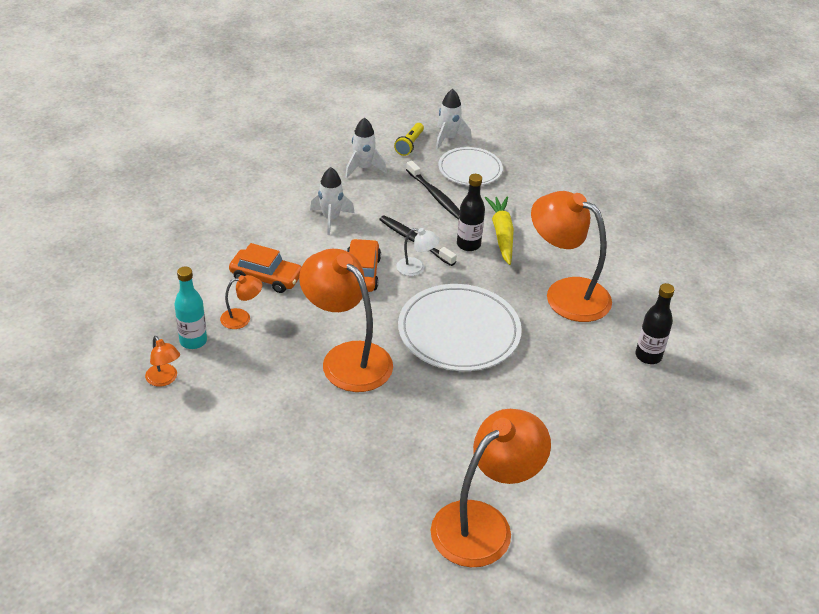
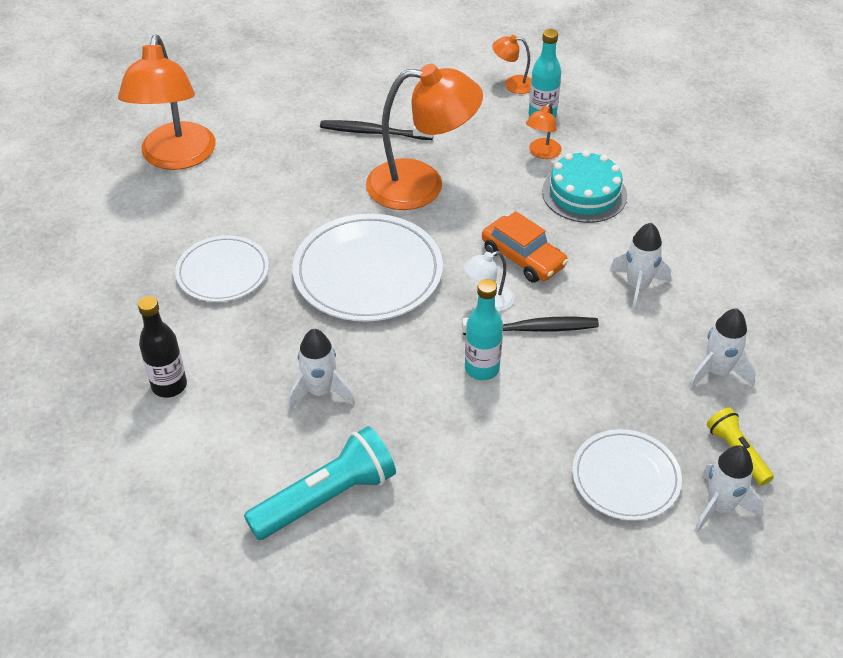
camera: 135 degrees right, 5 degrees up
orange car [229,243,302,293] -> turquoise cake [542,150,627,223]
black toothbrush [406,161,460,219] -> black toothbrush moved to [320,120,434,140]
black bottle [457,174,485,251] -> turquoise bottle [465,279,503,380]
yellow carrot [485,197,514,265] -> none
orange lamp [531,191,612,322] -> white rocket [288,329,355,411]
none -> white plate [175,235,269,302]
none -> turquoise flashlight [244,426,396,540]

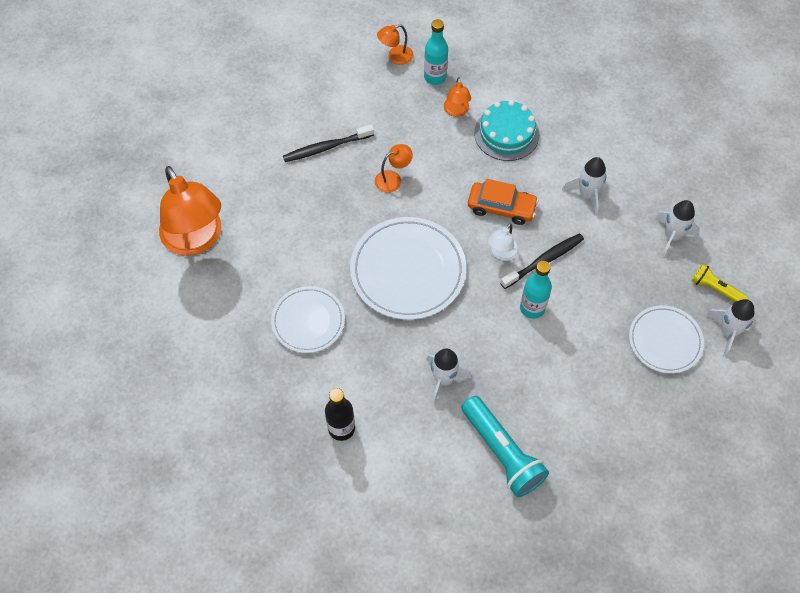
camera: 30 degrees left, 15 degrees up
turquoise flashlight [244,426,396,540] -> turquoise flashlight turned 120 degrees clockwise [461,396,549,497]
orange lamp [366,64,483,210] -> orange lamp [375,144,413,193], size x0.44

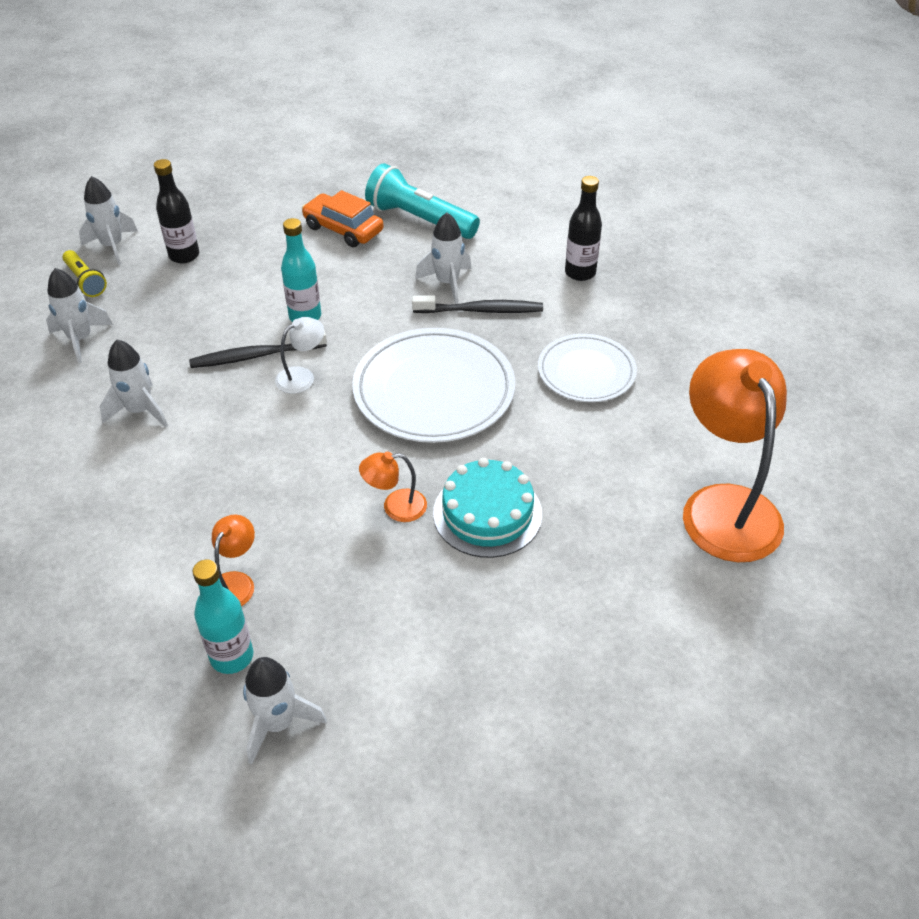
camera: 160 degrees left, 15 degrees down
black toothbrush [283,125,374,162] -> black toothbrush moved to [412,295,543,313]
orange lamp [377,24,413,65] -> white rocket [243,657,327,765]
turquoise flashlight [461,396,549,497] -> turquoise flashlight turned 45 degrees counterclockwise [365,163,480,239]
orange car [468,179,539,225] -> orange car moved to [302,190,384,247]
turquoise cake [474,100,540,161] -> turquoise cake moved to [433,458,542,558]
white plate [629,305,704,374] -> black bottle [154,159,199,263]

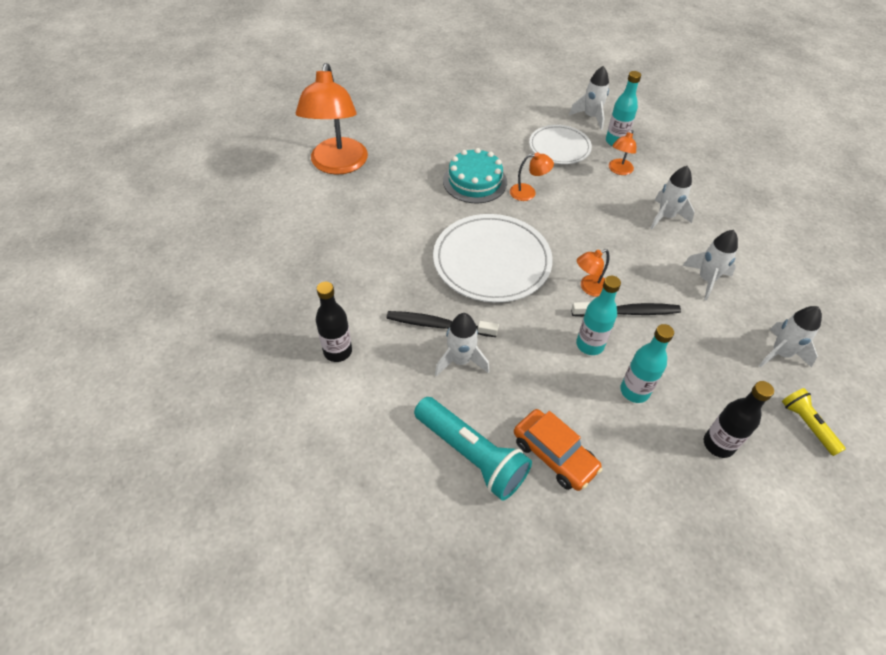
camera: 170 degrees left, 5 degrees up
white rocket [79,176,138,265] -> white rocket moved to [650,166,695,229]
white lamp [275,317,324,394] -> orange lamp [577,249,610,297]
white plate [538,334,637,402] -> white plate moved to [529,125,592,164]
none -> turquoise bottle [620,324,674,403]

